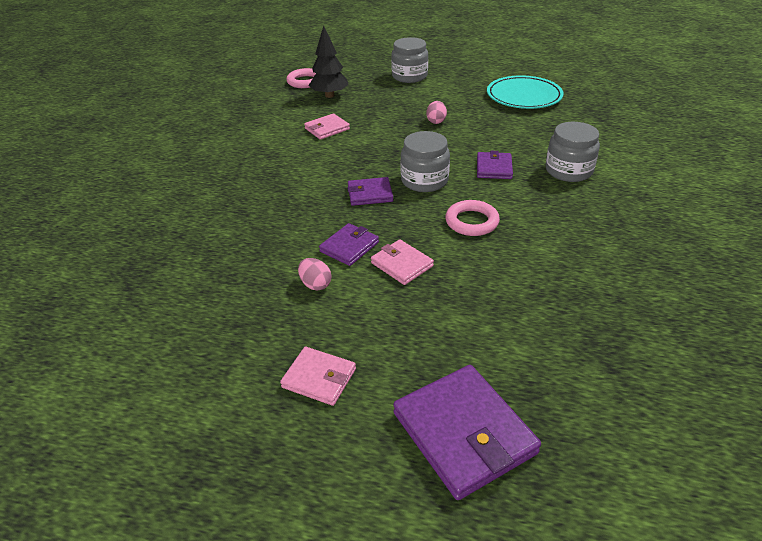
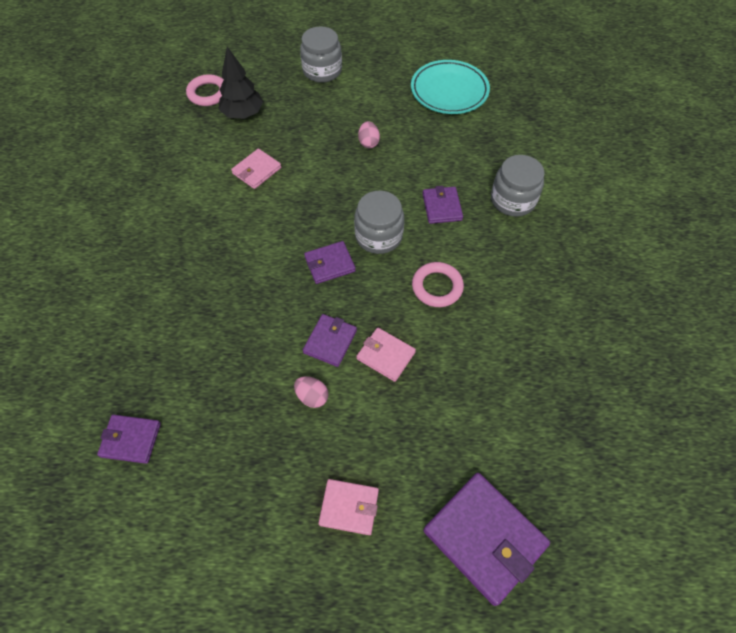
camera: 15 degrees left, 20 degrees up
none -> purple wallet [97,415,161,464]

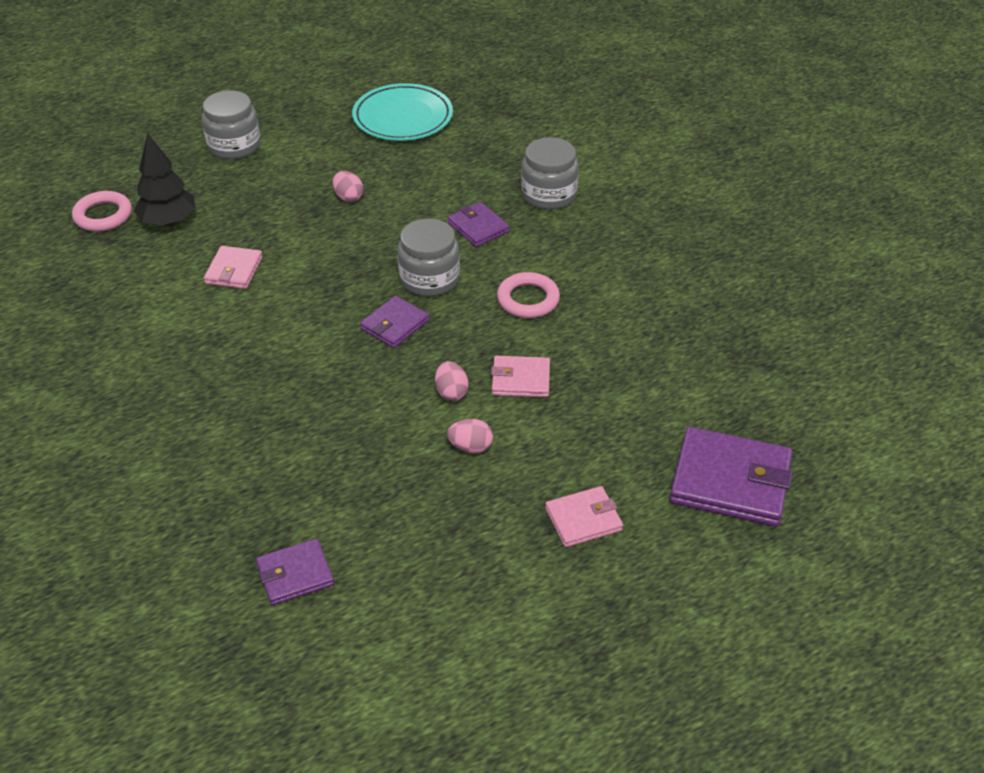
camera: 30 degrees left, 15 degrees down
purple wallet [303,314,357,367] -> pink egg [435,361,469,401]

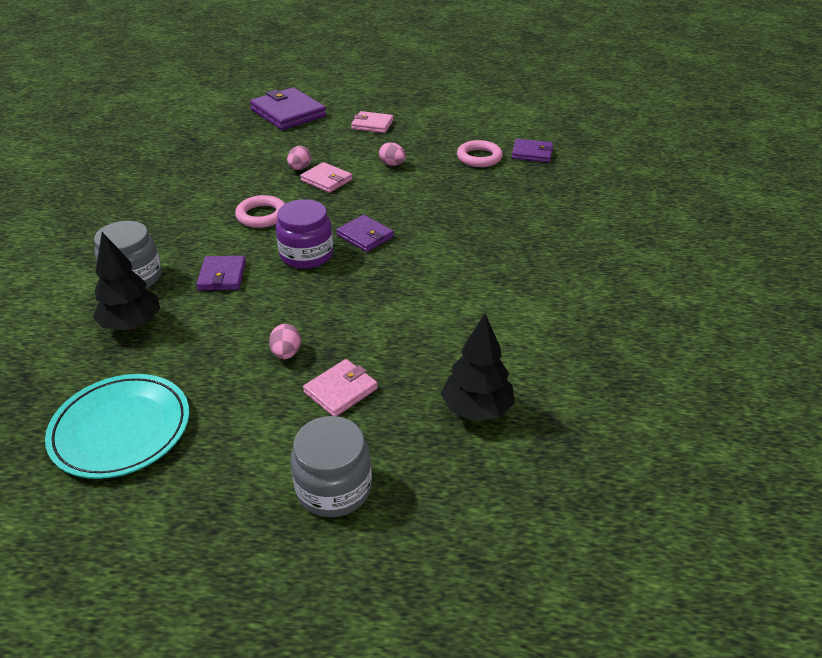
camera: 145 degrees left, 5 degrees down
pink ring [72,191,132,232] -> pink ring moved to [457,140,503,167]
pink wallet [204,246,263,289] -> pink wallet moved to [303,359,378,416]
purple wallet [360,295,429,348] -> purple wallet turned 60 degrees clockwise [336,215,394,252]
grey jar [397,219,460,297] -> purple jar [275,199,333,269]
pink egg [435,361,469,401] -> pink egg moved to [287,146,312,170]
none -> black tree [93,232,160,330]

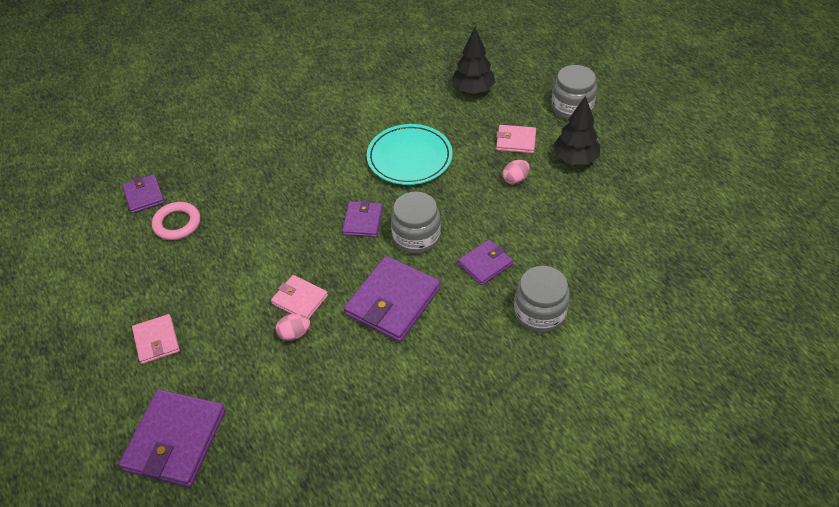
camera: 125 degrees left, 10 degrees up
turquoise plate [45,374,189,479] -> turquoise plate moved to [367,124,453,185]
black tree [93,232,160,330] -> black tree moved to [553,96,600,165]
pink ring [235,195,285,228] -> purple wallet [344,256,440,342]
purple jar [275,199,333,269] -> grey jar [391,192,441,254]
pink wallet [300,162,353,193] -> pink wallet turned 60 degrees counterclockwise [271,275,328,318]
pink egg [379,142,406,166] -> none

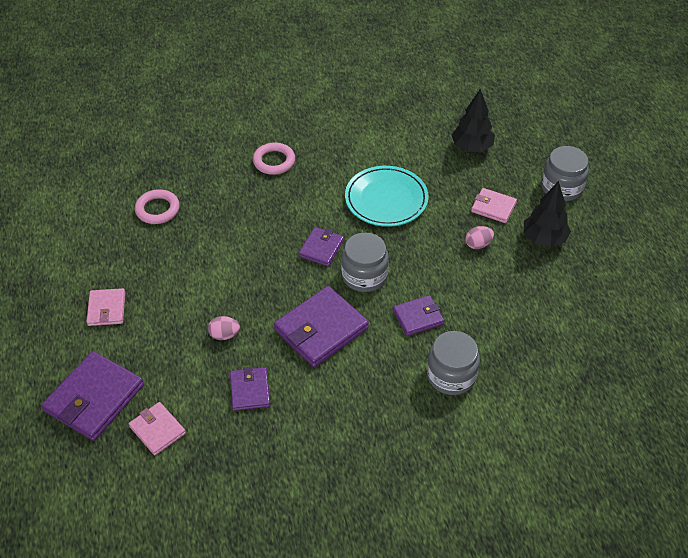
camera: 15 degrees right, 0 degrees up
purple wallet [122,174,165,214] -> purple wallet moved to [230,367,270,411]
pink wallet [271,275,328,318] -> pink wallet moved to [129,402,186,455]
none -> pink ring [253,143,295,175]

